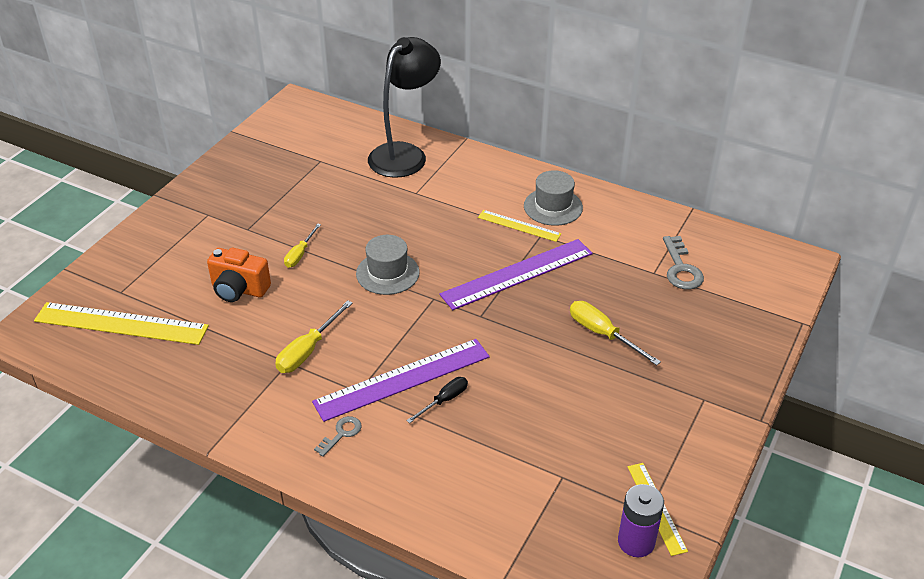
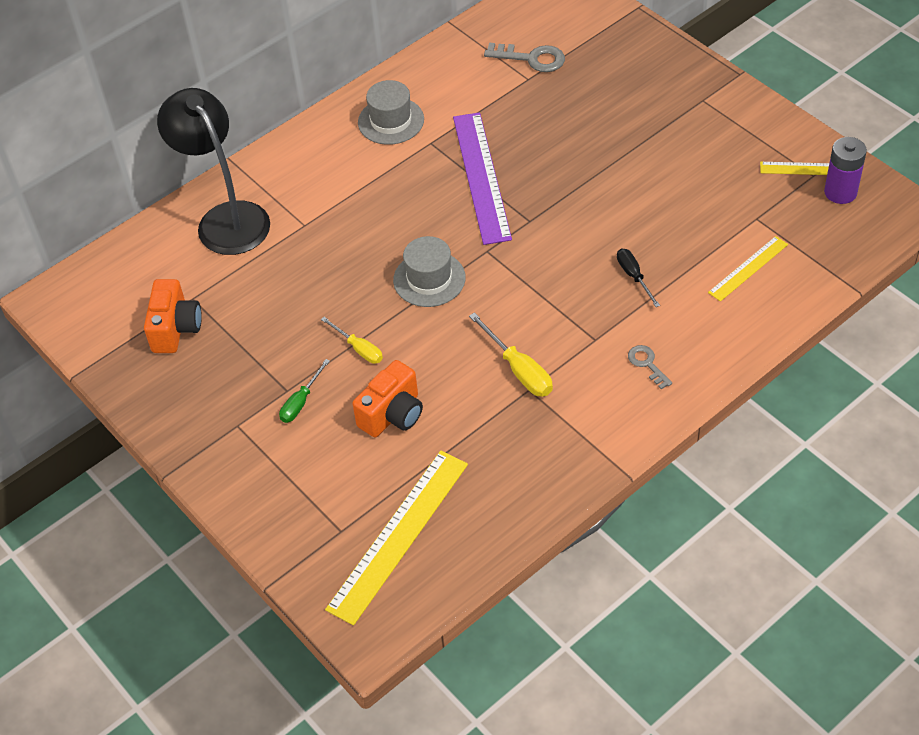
camera: 65 degrees left, 10 degrees up
purple ruler [312,339,490,422] -> none
yellow ruler [478,210,561,242] -> yellow ruler moved to [708,236,788,302]
yellow screwdriver [570,301,661,366] -> none
none -> orange camera [144,279,202,353]
none -> green screwdriver [279,359,330,423]

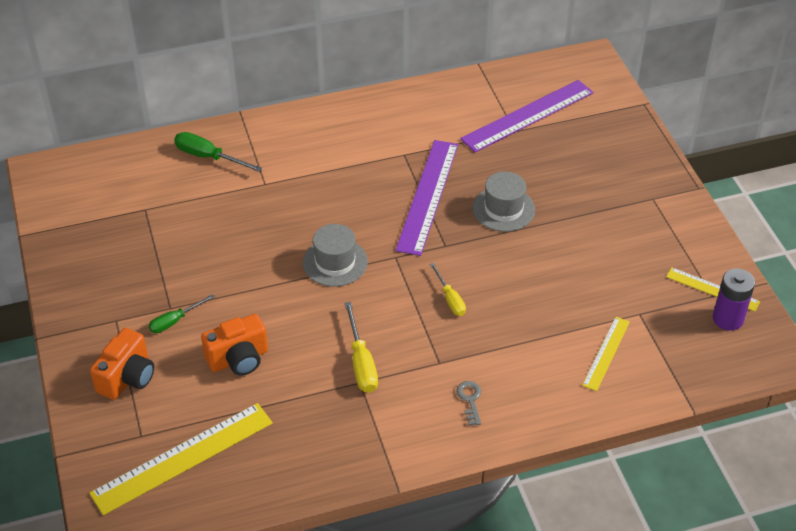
camera: 20 degrees right, 5 degrees down
orange camera [144,279,202,353] -> orange camera moved to [90,328,154,400]
black lamp [157,88,270,255] -> green screwdriver [174,132,263,172]
yellow screwdriver [321,317,383,364] -> yellow screwdriver moved to [430,263,466,316]
grey hat [358,80,424,145] -> grey hat moved to [473,171,535,232]
grey key [484,43,565,72] -> purple ruler [460,80,594,153]
black screwdriver [617,249,660,307] -> none
yellow ruler [708,236,788,302] -> yellow ruler turned 45 degrees counterclockwise [582,317,630,391]

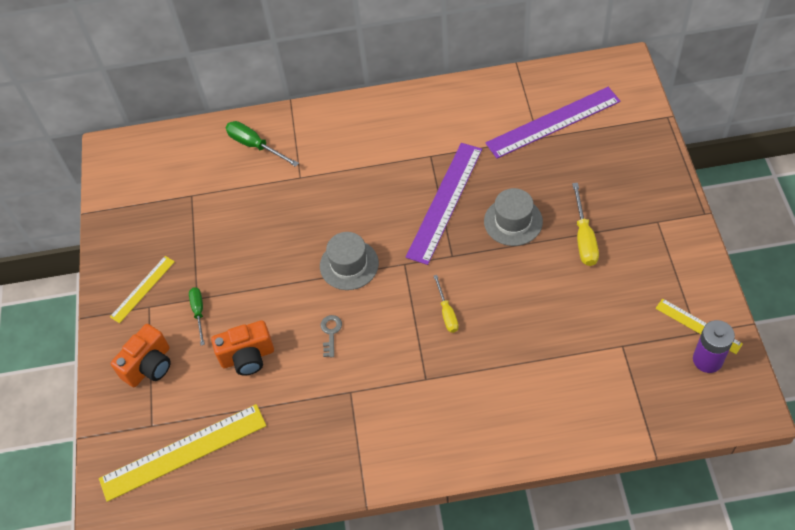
camera: 15 degrees right, 10 degrees up
green screwdriver [148,294,215,333] -> green screwdriver turned 105 degrees clockwise [189,287,205,346]
yellow screwdriver [344,302,378,393] -> yellow screwdriver moved to [572,183,599,266]
grey key [456,381,481,425] -> grey key moved to [321,315,342,358]
yellow ruler [582,317,630,391] -> yellow ruler moved to [110,256,175,323]

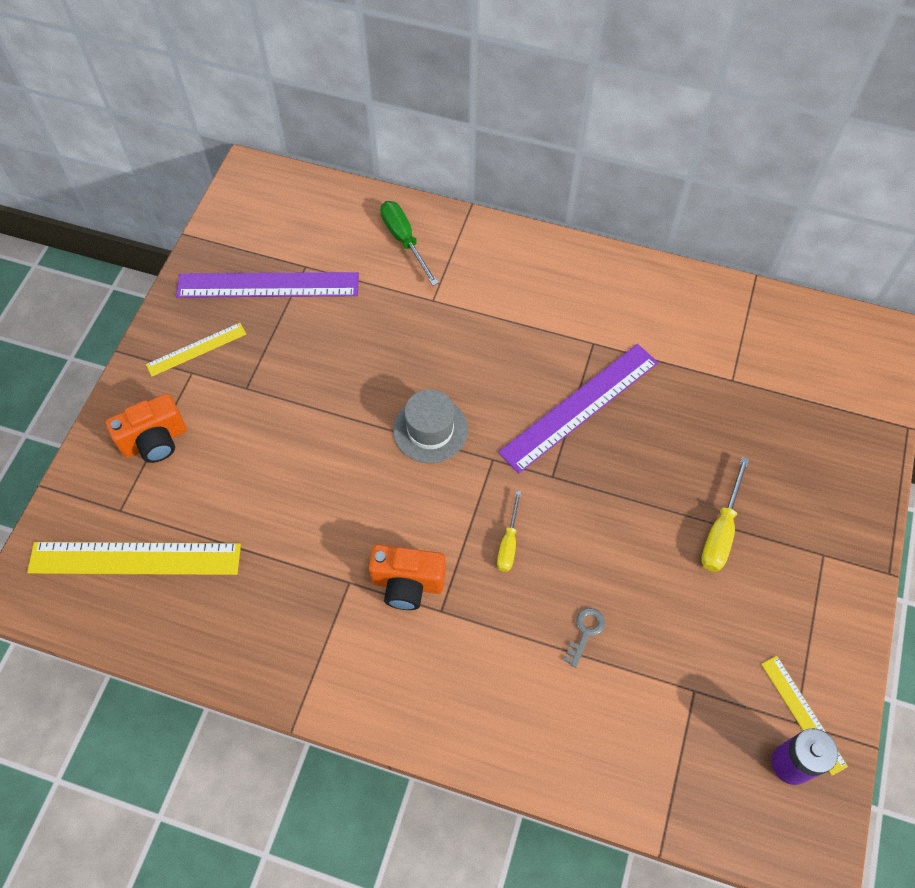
camera: 20 degrees right, 5 degrees up
green screwdriver [189,287,205,346] -> none
orange camera [211,320,274,376] -> orange camera moved to [369,544,446,610]
grey key [321,315,342,358] -> grey key moved to [563,608,605,667]
grey hat [484,188,543,246] -> none
purple ruler [485,87,621,159] -> purple ruler moved to [176,272,359,298]

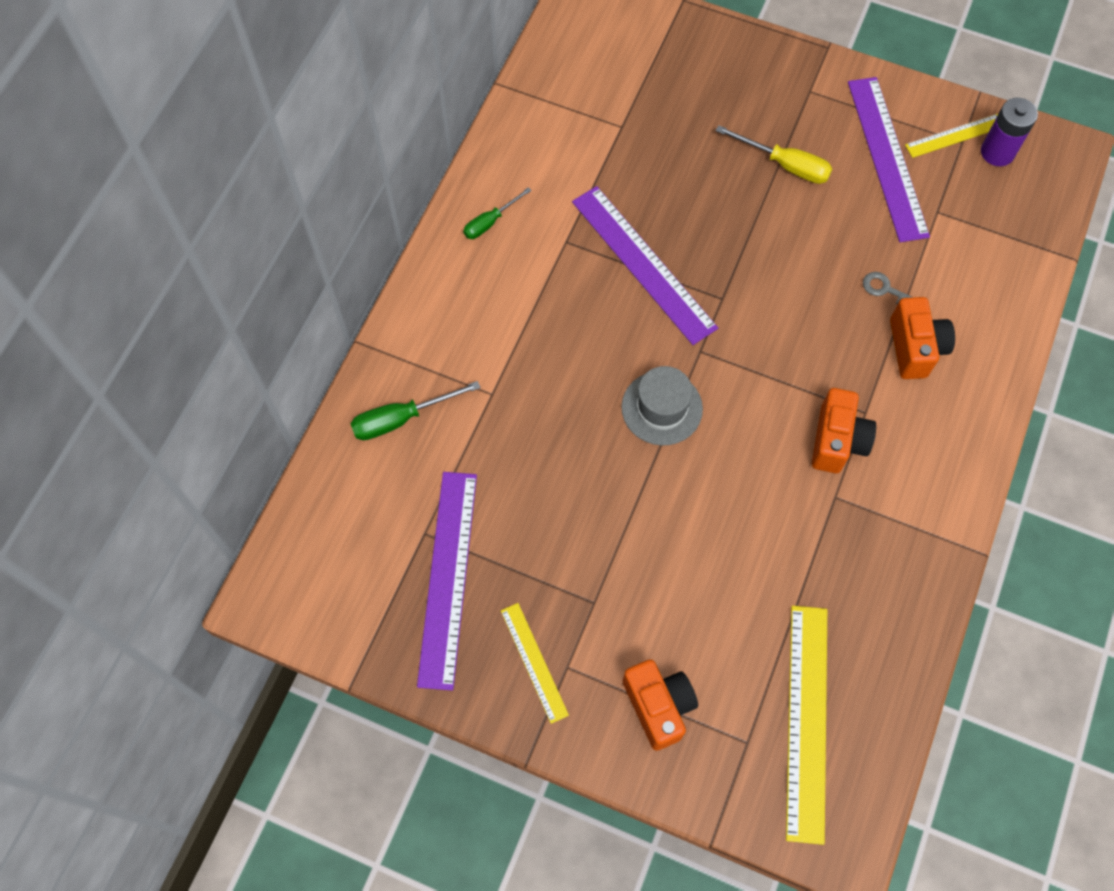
camera: 85 degrees left, 5 degrees up
yellow screwdriver [497,491,521,572] -> none
none -> green screwdriver [463,187,532,239]
none -> purple ruler [848,77,930,242]
none -> orange camera [890,297,955,379]

